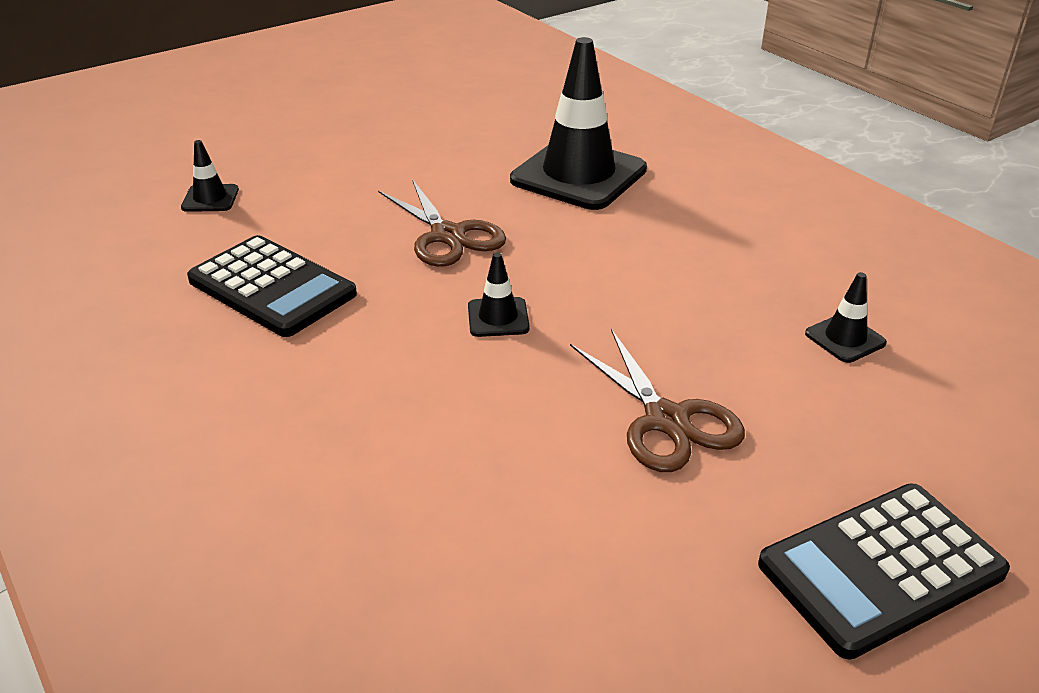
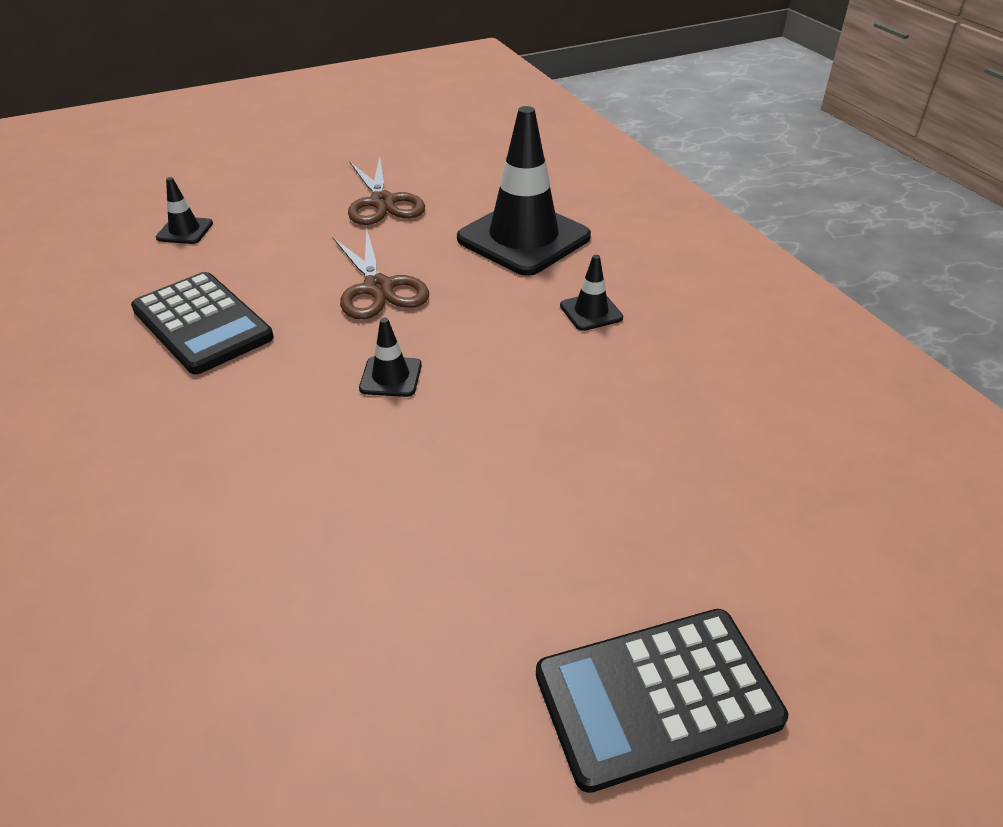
camera: 10 degrees right, 5 degrees up
brown scissors [570,329,745,472] -> brown scissors moved to [348,157,425,225]
black traffic cone [805,272,887,363] -> black traffic cone moved to [560,255,623,331]

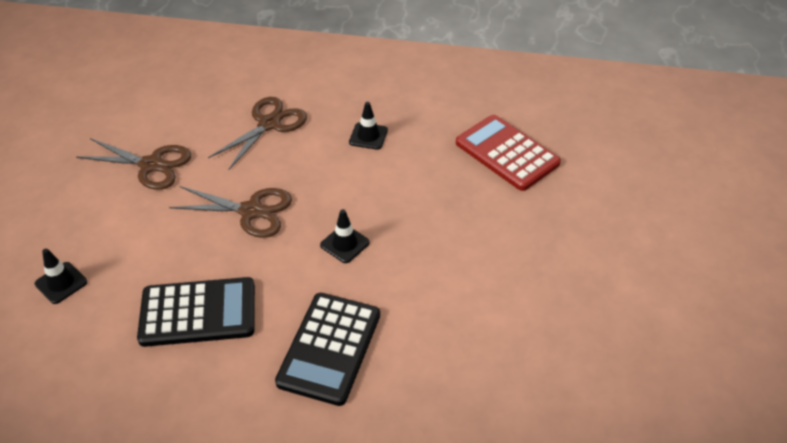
camera: 55 degrees left, 5 degrees up
black traffic cone [457,106,591,276] -> brown scissors [208,97,307,170]
black calculator [536,609,788,793] -> black calculator moved to [275,293,380,406]
none -> red calculator [456,115,561,191]

